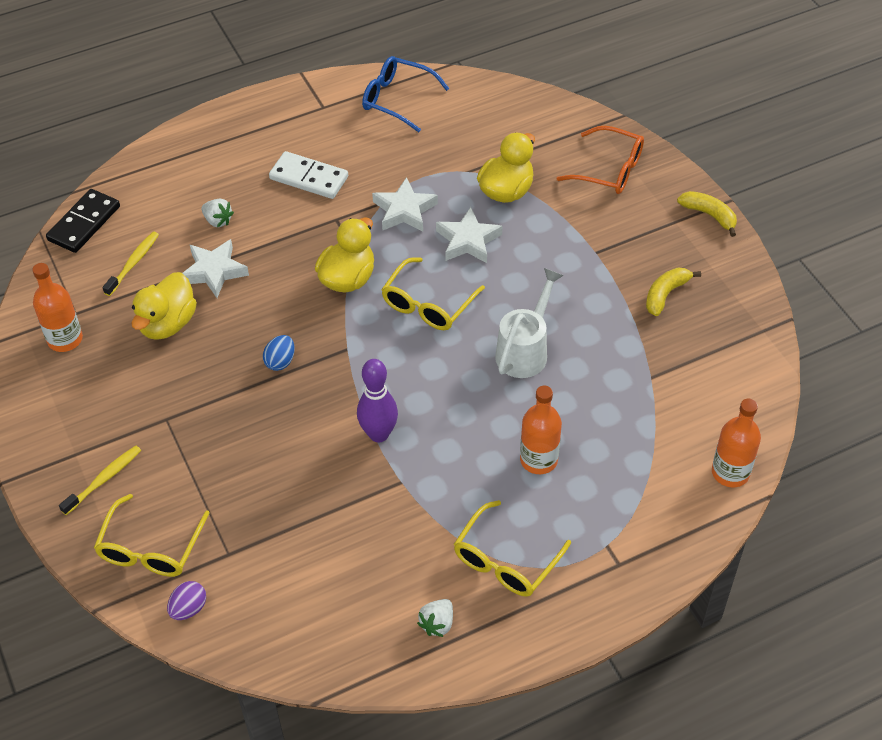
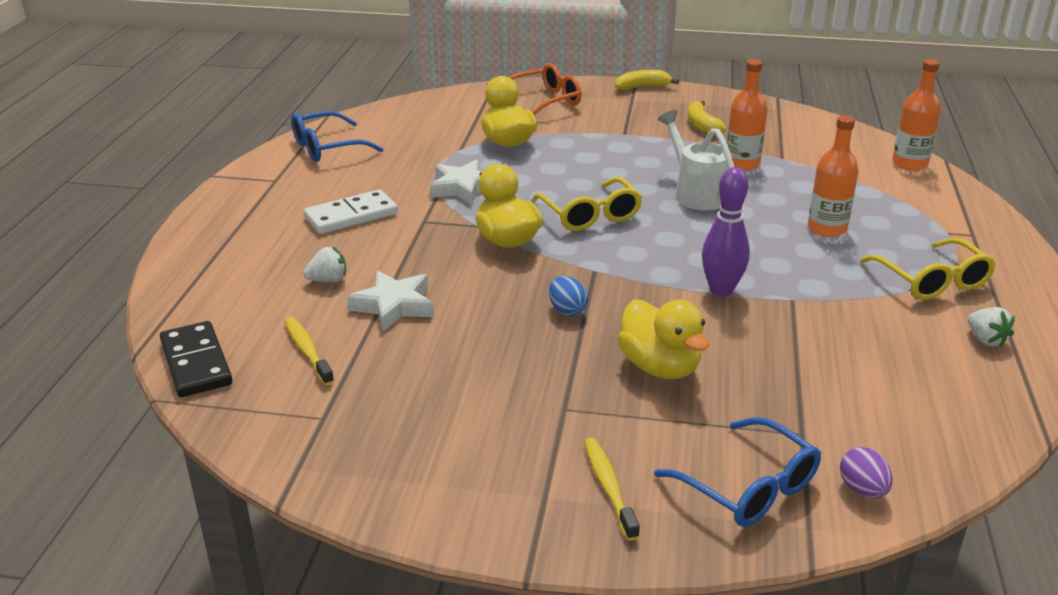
camera: 55 degrees left, 20 degrees down
orange bottle [32,263,83,352] -> orange bottle moved to [727,59,767,170]
yellow glasses [94,494,210,577] -> blue glasses [654,417,821,527]
yellow duck [131,272,197,340] -> yellow duck moved to [617,299,709,379]
white star [436,207,502,263] -> none

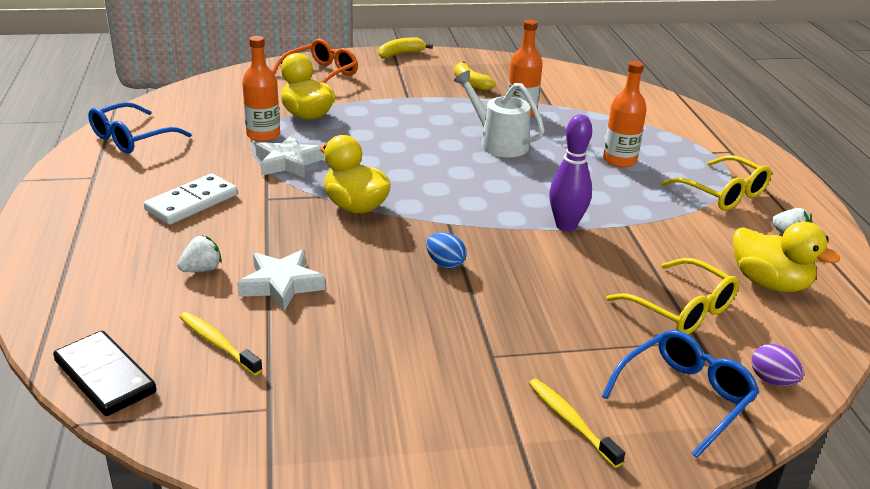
camera: 20 degrees left, 0 degrees up
yellow glasses [532,177,642,231] -> yellow glasses moved to [606,258,739,334]
yellow duck [617,299,709,379] -> yellow duck moved to [733,222,840,292]
blue glasses [654,417,821,527] -> blue glasses turned 75 degrees counterclockwise [602,330,759,458]
orange bottle [892,59,941,170] -> orange bottle moved to [242,36,280,142]

